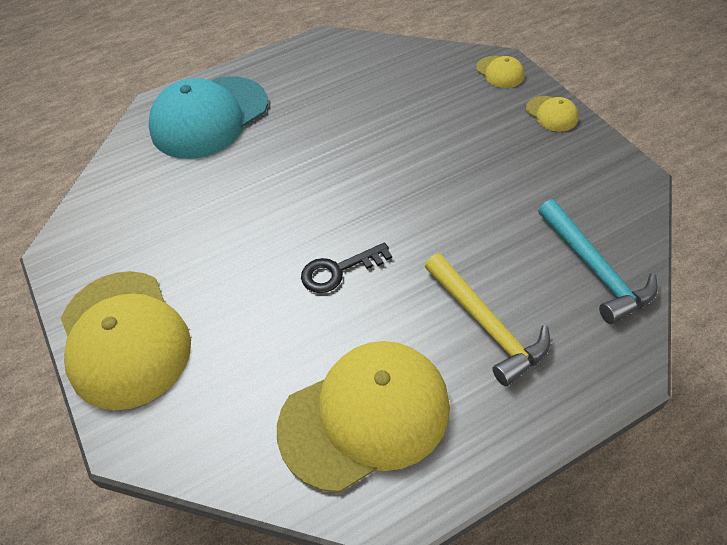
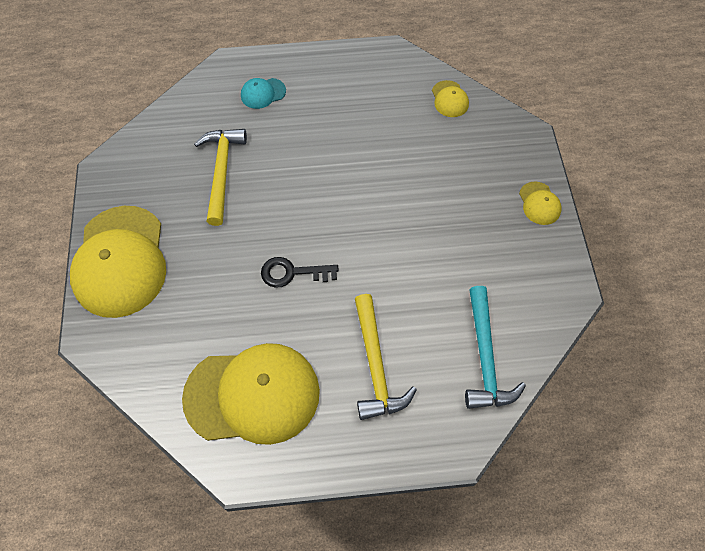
camera: 20 degrees right, 10 degrees up
turquoise cap [149,76,268,159] -> turquoise cap [241,78,286,109], size x0.43
yellow cap [476,56,524,88] -> yellow cap moved to [432,80,469,117]
none -> yellow hammer [194,129,247,226]

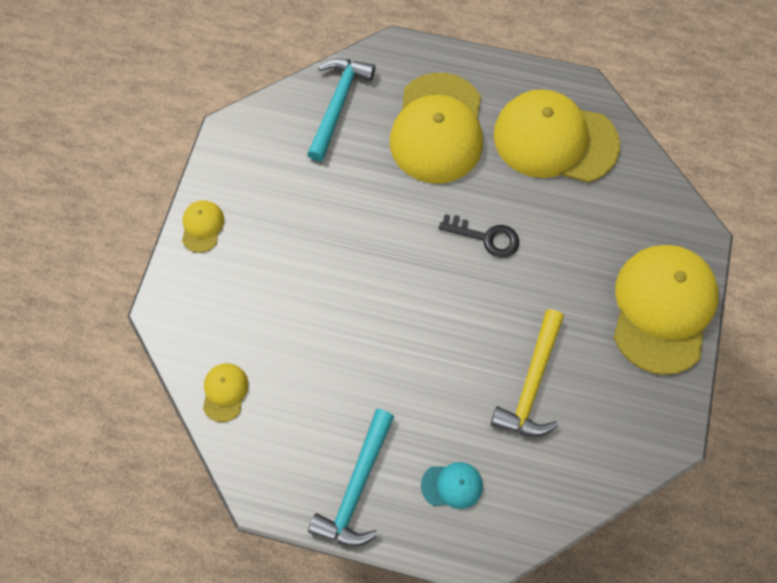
camera: 160 degrees left, 5 degrees up
yellow hammer [355,294,417,420] -> yellow cap [390,73,483,183]
none -> turquoise hammer [308,409,394,547]

